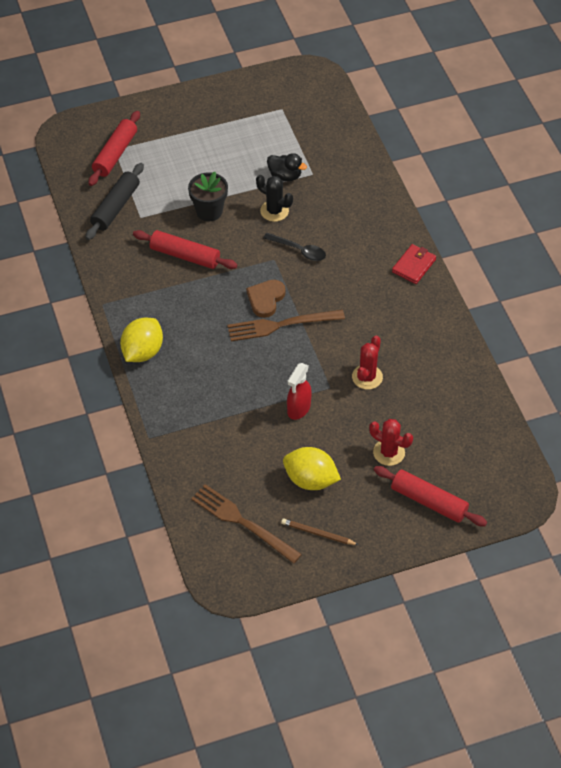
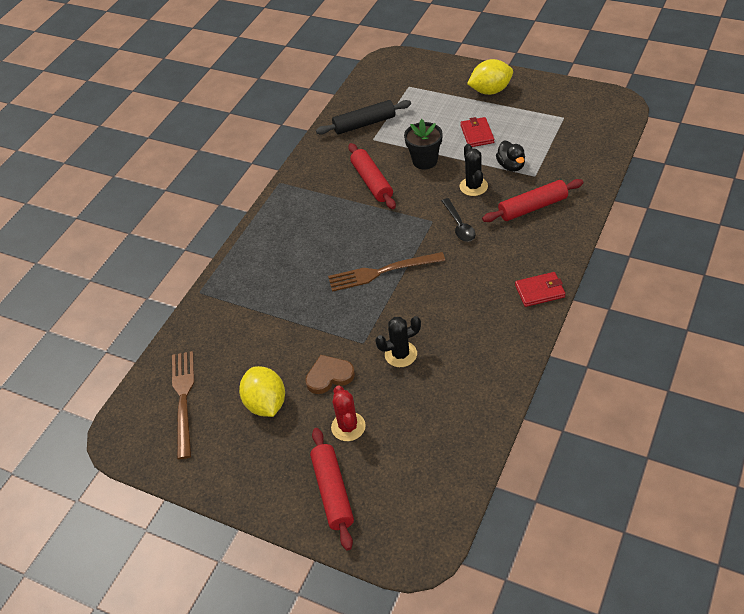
camera: 50 degrees right, 5 degrees down
red rolling pin [88,111,140,186] -> red rolling pin moved to [482,179,583,222]
yellow lemon [120,318,163,362] -> yellow lemon moved to [467,59,513,95]
brown fork [227,310,345,342] -> brown fork turned 45 degrees counterclockwise [328,252,445,292]
brown heart [246,280,286,318] -> brown heart moved to [305,355,355,394]
brown pencil [281,519,359,545] -> none
red spray bottle [287,363,312,420] -> none
red cactus [352,335,383,390] -> black cactus [375,316,421,367]
none -> red wallet [460,117,494,147]

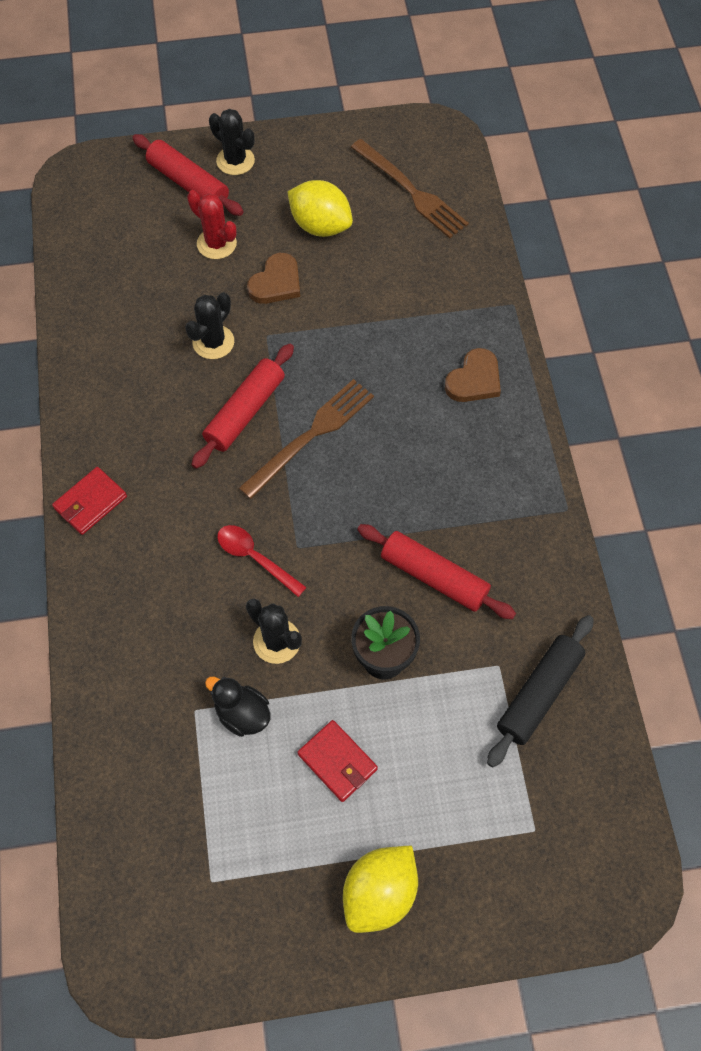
camera: 140 degrees right, 15 degrees up
black spoon [442,198,476,242] -> red spoon [217,525,307,597]
red rolling pin [482,179,583,222] -> red rolling pin moved to [191,344,294,469]
none -> black cactus [209,109,255,175]
none -> brown heart [445,348,501,402]

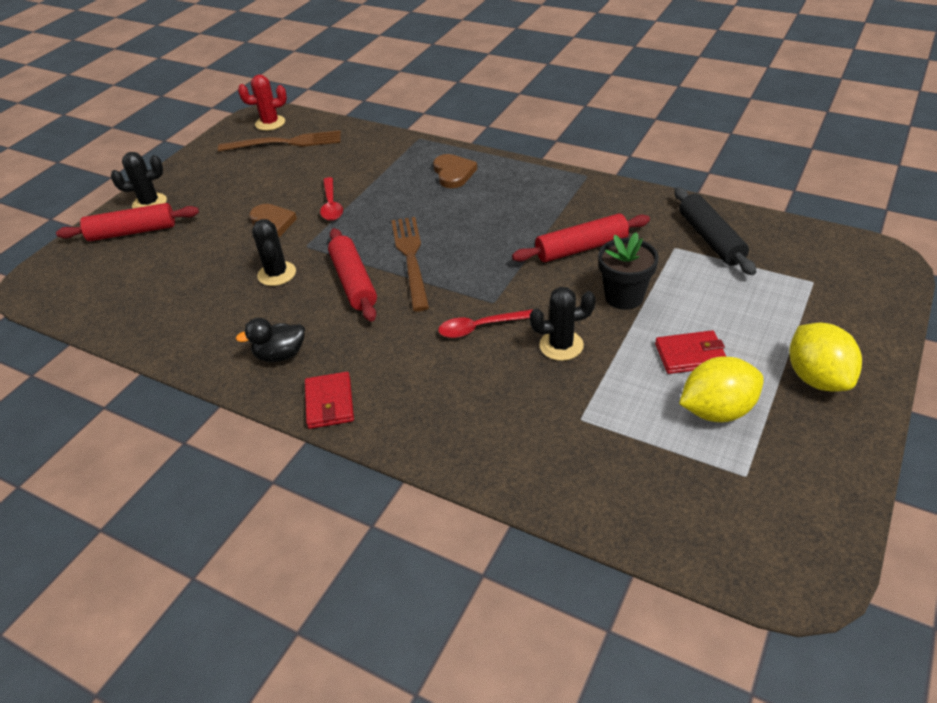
camera: 50 degrees left, 20 degrees down
red cactus [187,190,237,259] -> red cactus moved to [238,75,287,131]
black duck [205,677,270,737] -> black duck moved to [236,318,305,362]
yellow lemon [287,180,353,237] -> yellow lemon moved to [679,356,764,422]
none -> red spoon [320,177,343,221]

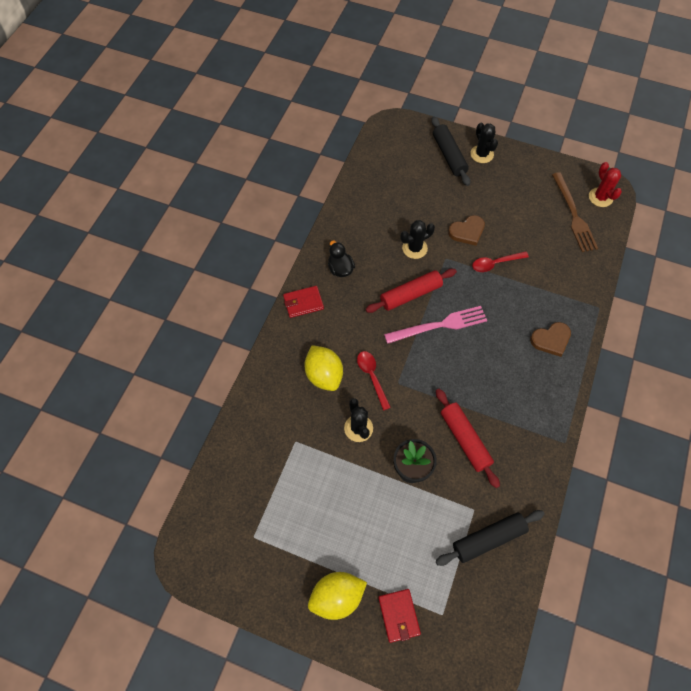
camera: 80 degrees right, 20 degrees up
red rolling pin [56,203,199,241] -> black rolling pin [431,116,470,186]
brown fork [391,217,429,311] -> pink fork [384,306,487,344]
red wallet [655,330,727,374] -> red wallet moved to [378,589,421,643]
yellow lemon [679,356,764,422] -> yellow lemon moved to [304,345,343,391]

